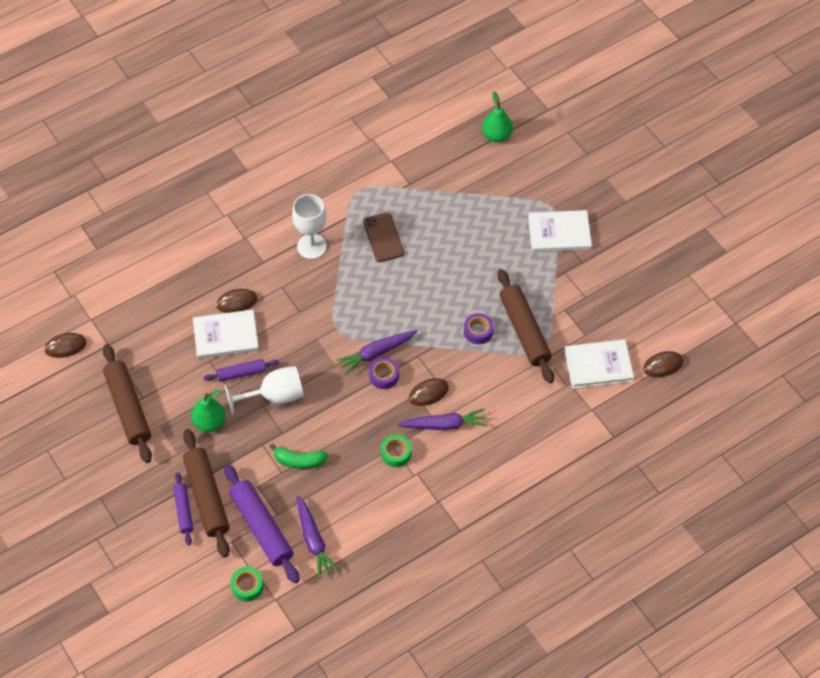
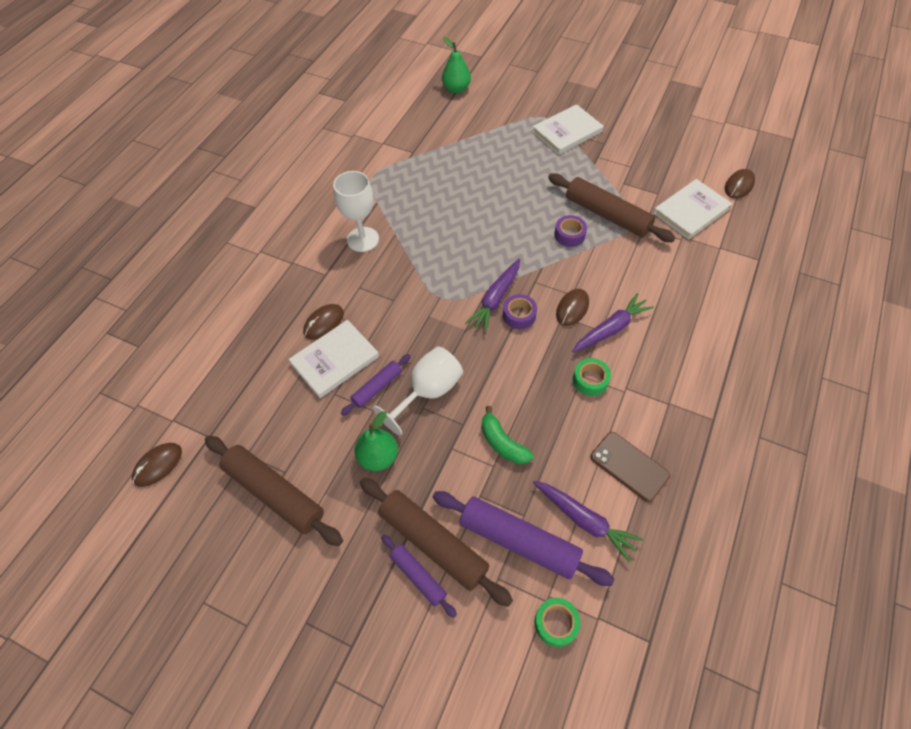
camera: 30 degrees left, 0 degrees up
green banana [270,444,328,469] -> green banana turned 75 degrees clockwise [481,406,534,464]
brown phone [363,213,404,262] -> brown phone moved to [590,432,670,502]

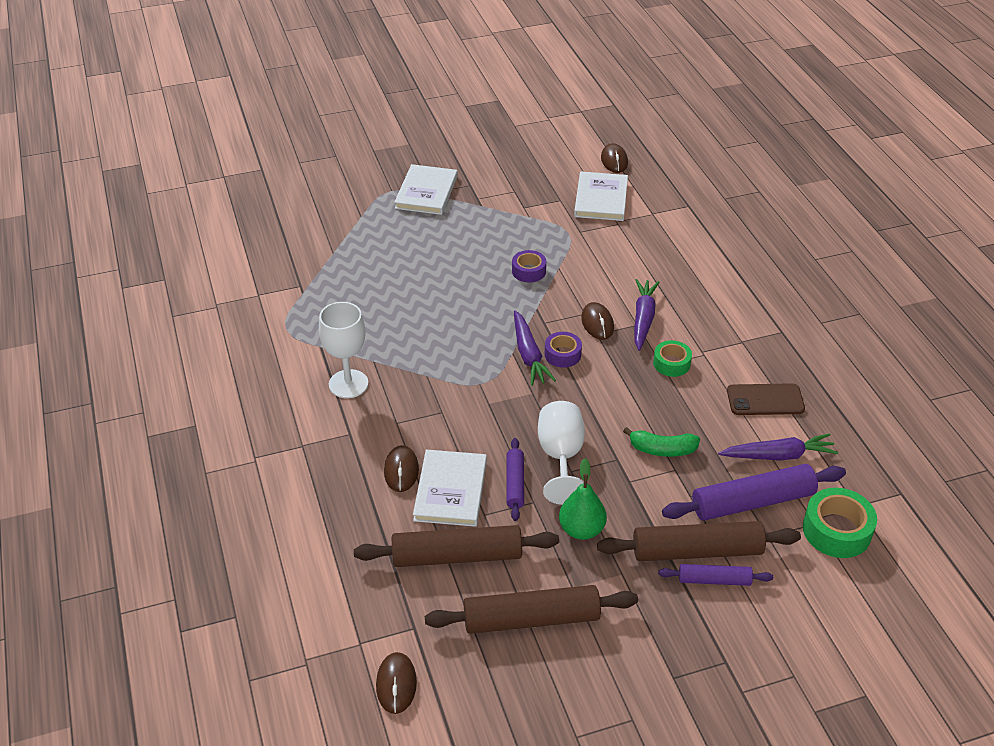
camera: 45 degrees left, 15 degrees down
green pear [442,37,471,93] -> none
green tape [535,598,581,647] -> green tape [803,488,877,558], size x1.59
brown rolling pin [548,173,676,242] -> brown rolling pin moved to [354,525,559,567]

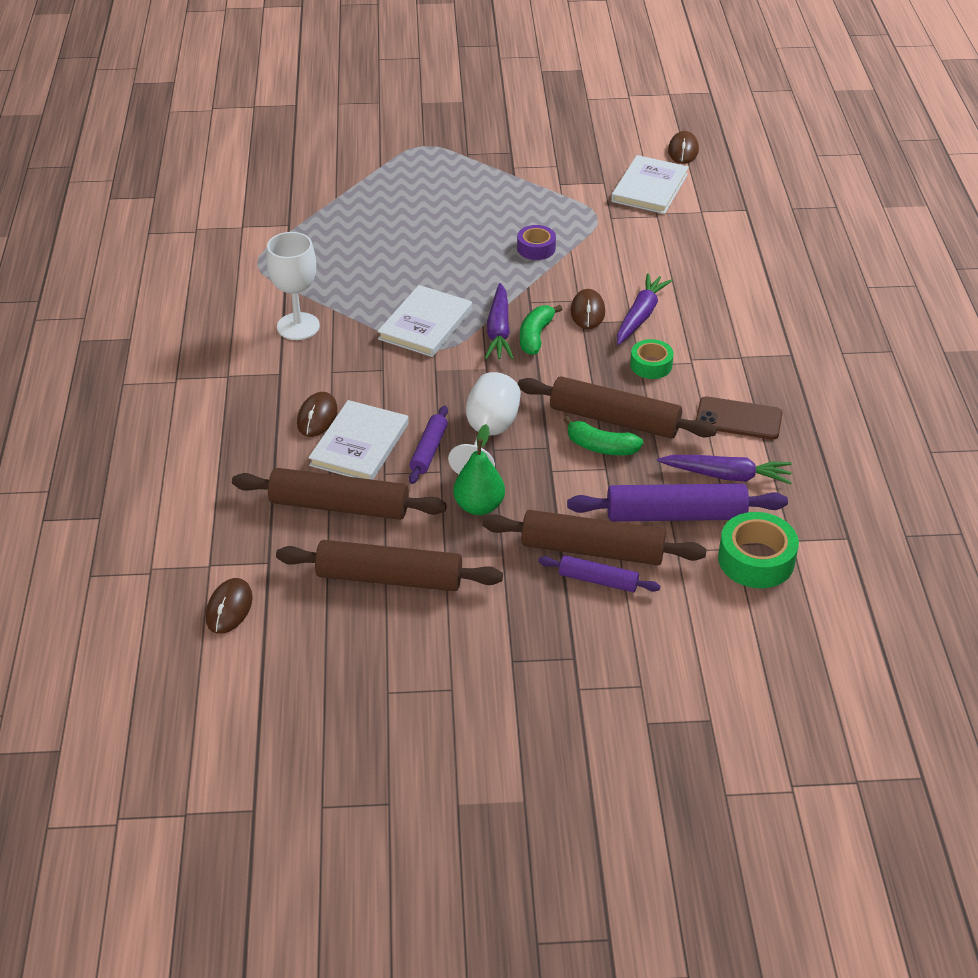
camera: 15 degrees right, 0 degrees up
white book [394,164,458,215] -> white book moved to [377,285,472,357]
purple tape [545,332,582,368] -> green banana [520,305,563,355]
none -> brown rolling pin [518,376,717,439]

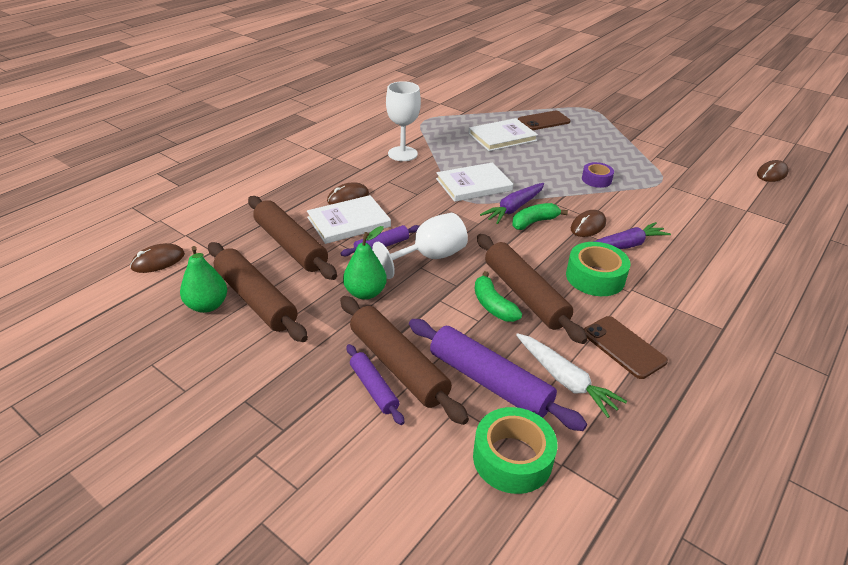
camera: 40 degrees right, 5 degrees down
white book [611,155,689,214] -> white book moved to [468,118,538,151]
green tape [630,339,674,379] -> green tape [566,242,630,296], size x1.59
purple carrot [657,455,792,484] -> white carrot [516,333,627,418]
none -> green pear [180,246,227,313]
none -> brown phone [518,111,571,130]

